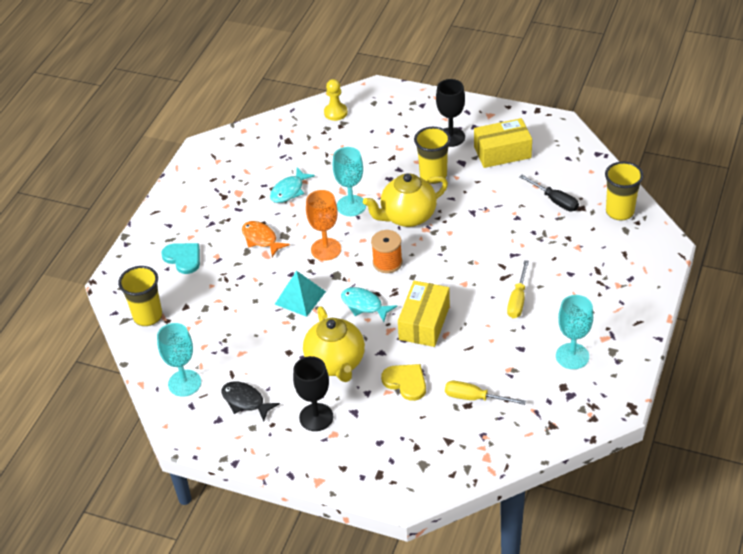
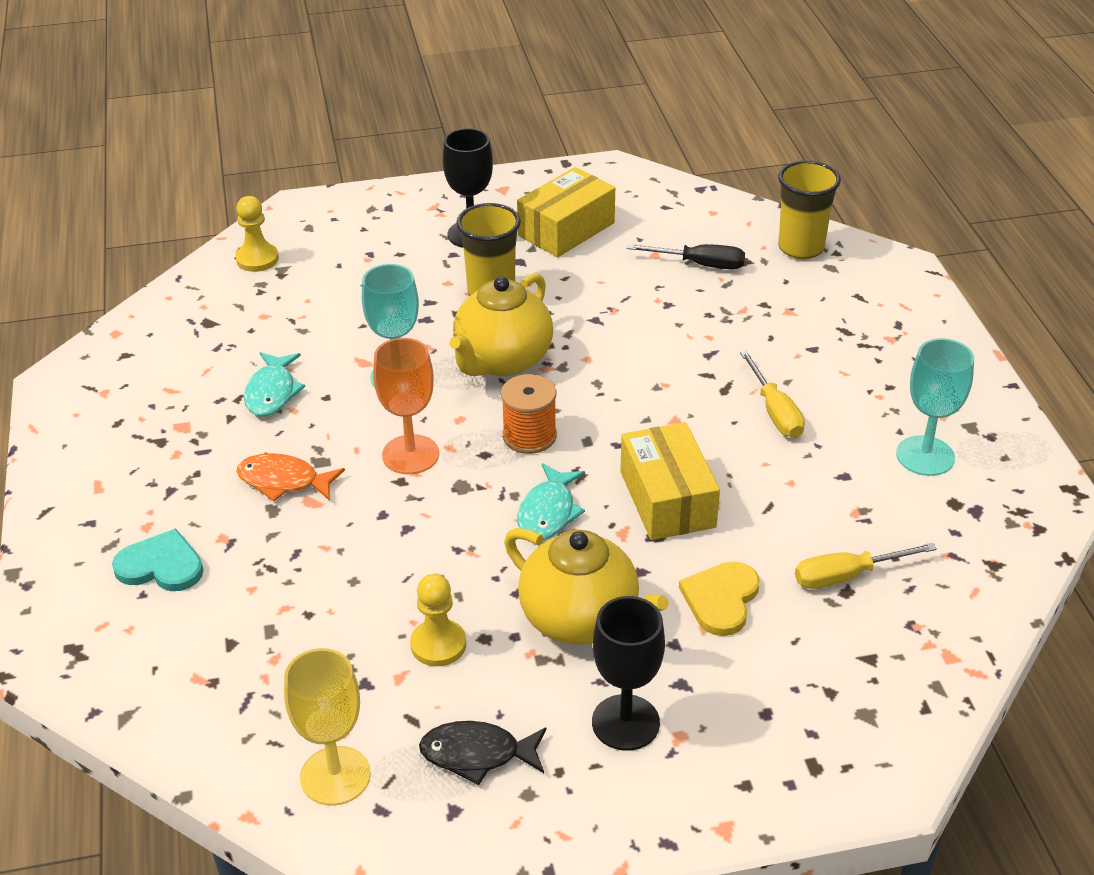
camera: 35 degrees left, 5 degrees down
yellow cup [118,266,162,326] -> none
turquoise goblet [157,323,201,397] -> yellow goblet [284,648,371,806]
turquoise pyramid [275,271,326,317] -> none
turquoise fish [341,287,398,322] -> turquoise fish turned 75 degrees counterclockwise [518,463,585,540]
yellow heart [381,364,426,401] -> yellow heart turned 75 degrees counterclockwise [679,562,760,636]
none -> yellow pawn [410,574,466,666]

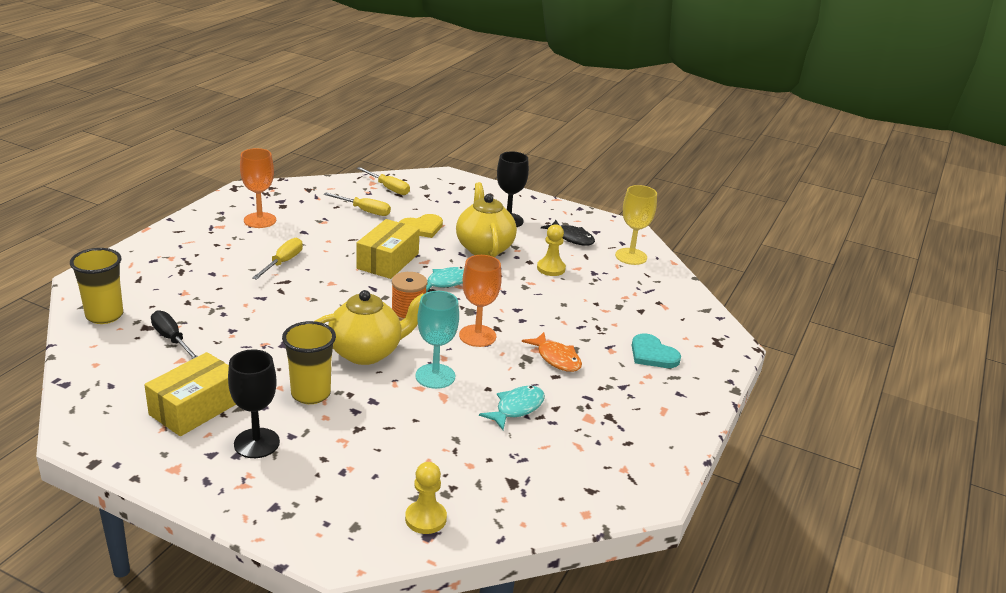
camera: 145 degrees left, 10 degrees down
yellow box [517,167,615,257] -> yellow box turned 45 degrees counterclockwise [144,352,236,436]
turquoise goblet [896,338,974,476] -> orange goblet [240,148,276,228]
none -> yellow screwdriver [357,167,410,195]

